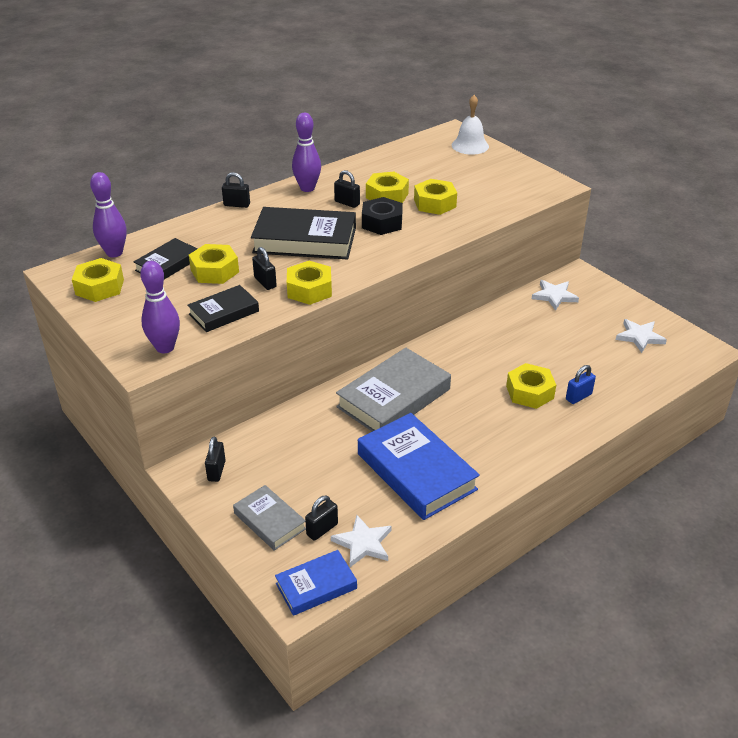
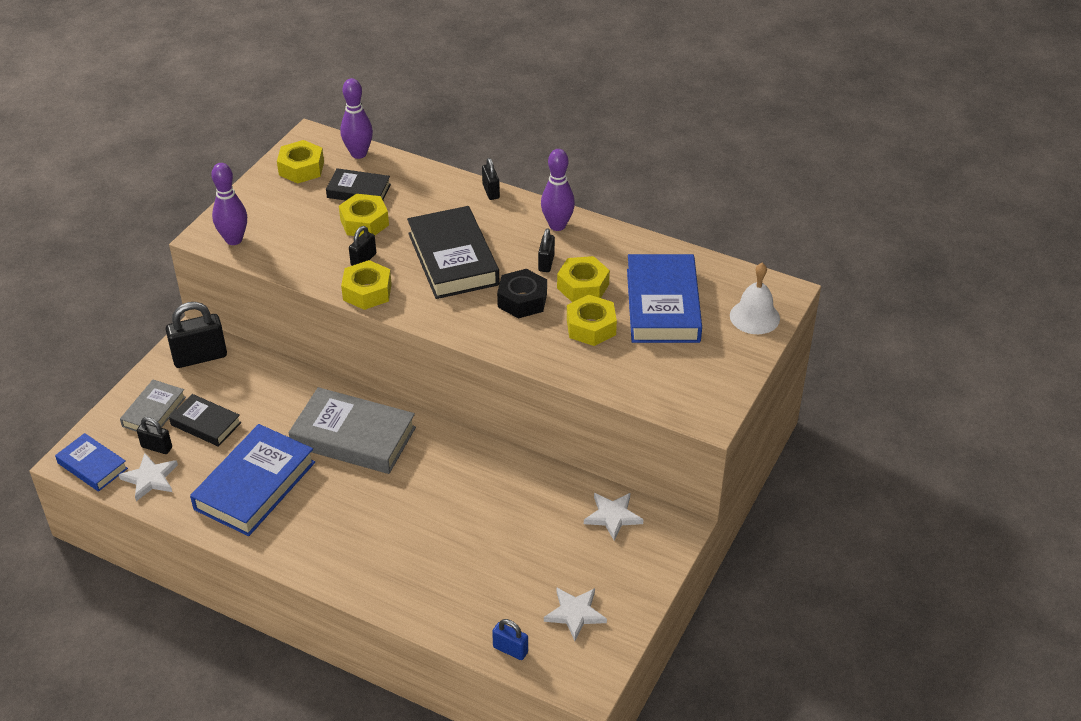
camera: 65 degrees right, 5 degrees up
black book [187,285,259,332] -> black book moved to [169,394,241,447]
black padlock [205,436,226,482] -> black padlock [165,302,227,368], size x1.81
yellow nut [506,363,556,409] -> none
blue padlock [566,365,596,404] -> blue padlock moved to [492,619,528,660]
none -> blue book [627,254,702,343]

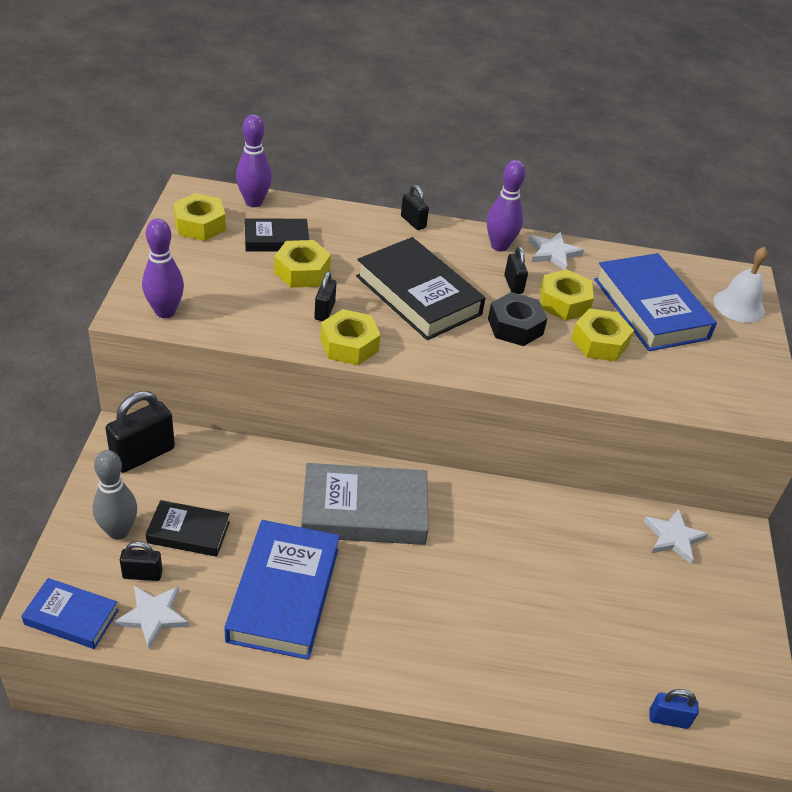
camera: 25 degrees left, 0 degrees up
grey book [120,380,186,432] -> grey bowling pin [93,450,137,540]
white star [544,588,607,641] -> white star moved to [528,232,584,270]

